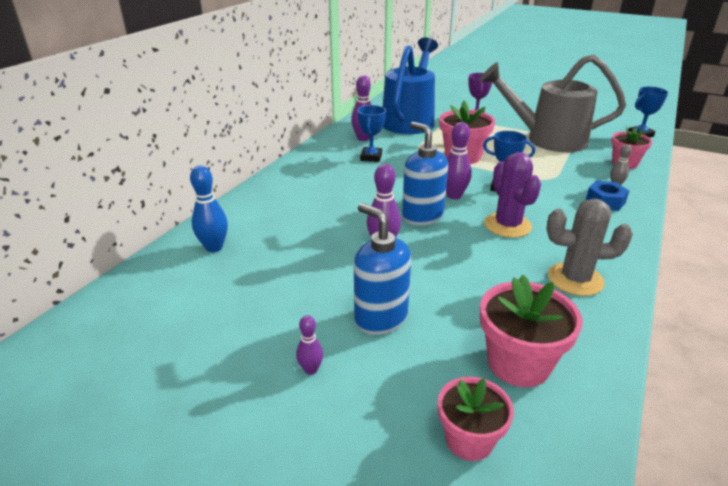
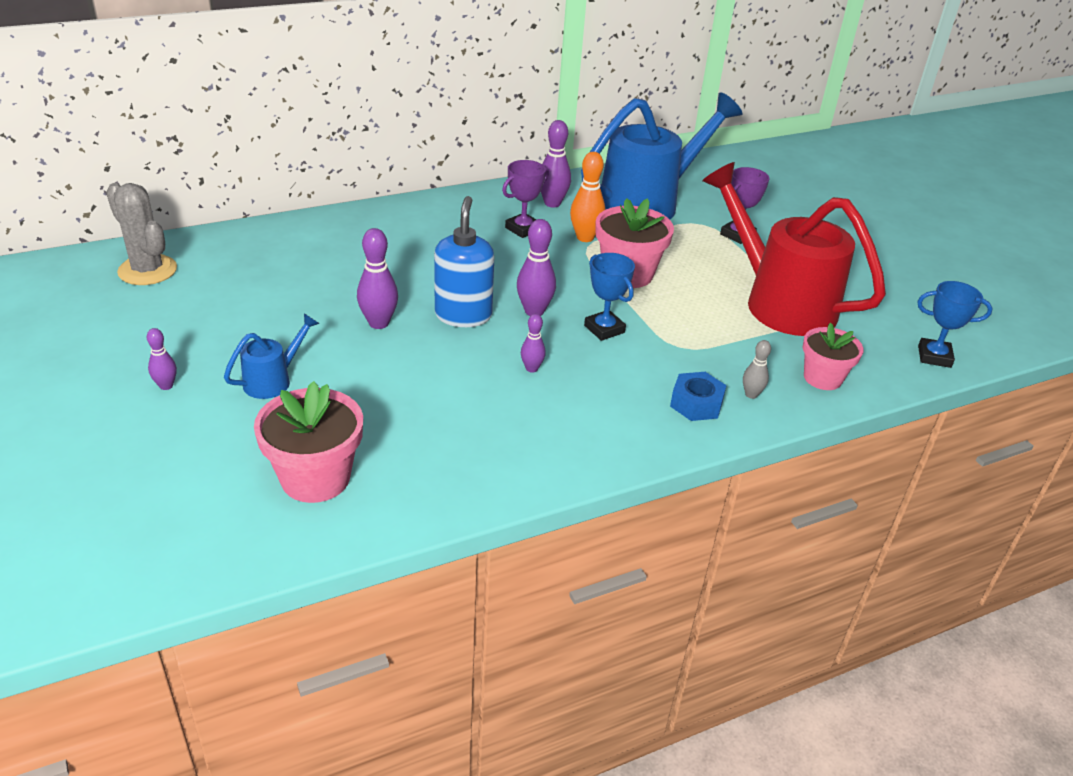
camera: 35 degrees right, 5 degrees up
blue bowling pin [190,165,228,252] -> none
blue soap dispenser [354,203,411,335] -> blue watering can [224,313,320,399]
blue trophy [357,105,386,162] -> purple trophy [502,160,549,238]
pink flower pot [438,377,514,461] -> none
grey watering can [480,54,626,152] -> red watering can [702,162,886,336]
purple cactus [484,152,541,238] -> purple bowling pin [521,314,546,373]
grey cactus [546,199,633,296] -> grey cactus moved to [106,183,177,285]
none -> orange bowling pin [570,152,605,242]

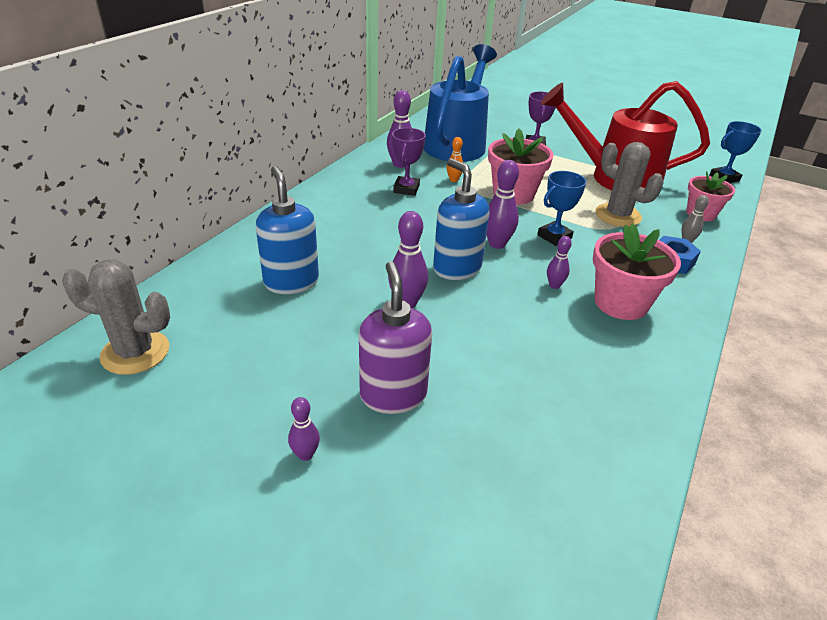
camera: 35 degrees left, 0 degrees up
blue watering can [224,313,320,399] -> purple soap dispenser [359,261,432,414]
pink flower pot [254,381,363,503] -> pink flower pot moved to [593,224,681,320]
orange bowling pin [570,152,605,242] -> orange bowling pin [447,137,463,182], size x0.59
blue trophy [584,253,635,341] -> blue trophy turned 60 degrees counterclockwise [537,171,586,246]
none -> blue soap dispenser [256,166,319,294]
none -> grey cactus [595,142,664,227]

